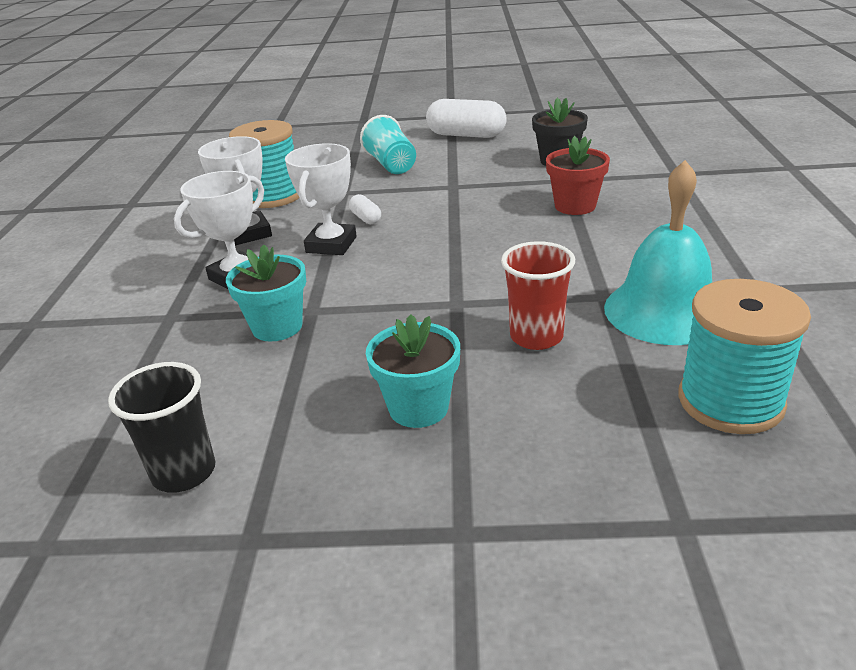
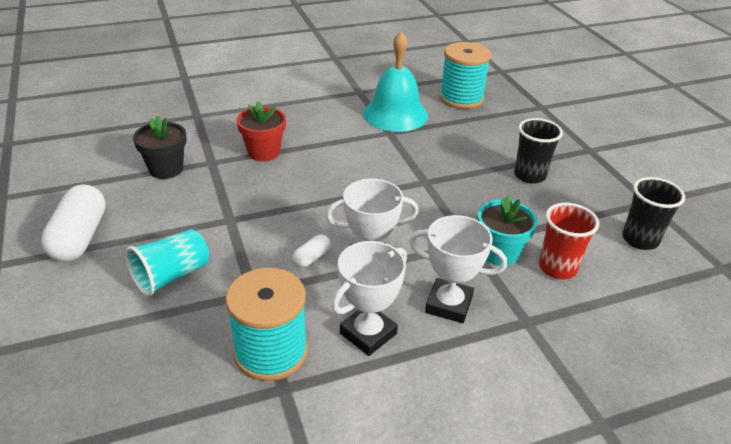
camera: 115 degrees left, 5 degrees up
turquoise flower pot [366,314,460,428] -> black cup [514,118,563,184]
red cup [501,241,575,350] -> red cup moved to [539,203,599,279]

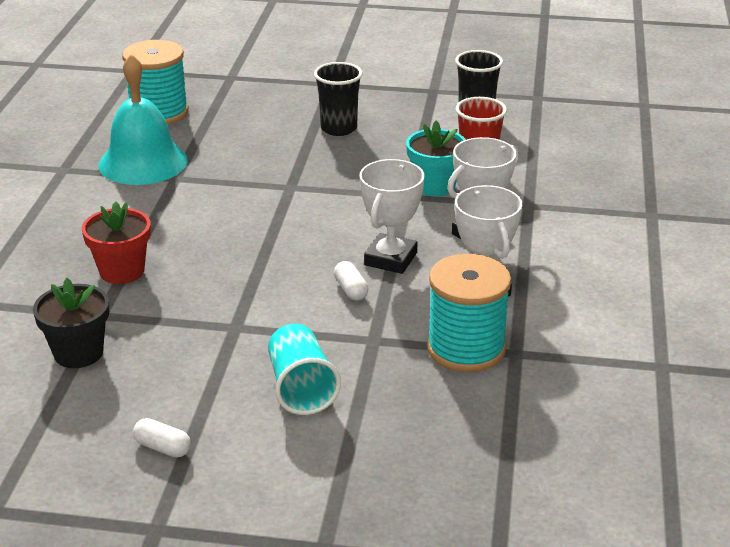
camera: 60 degrees left, 5 degrees down
white capsule [41,184,106,262] -> white capsule [133,418,191,457], size x0.47

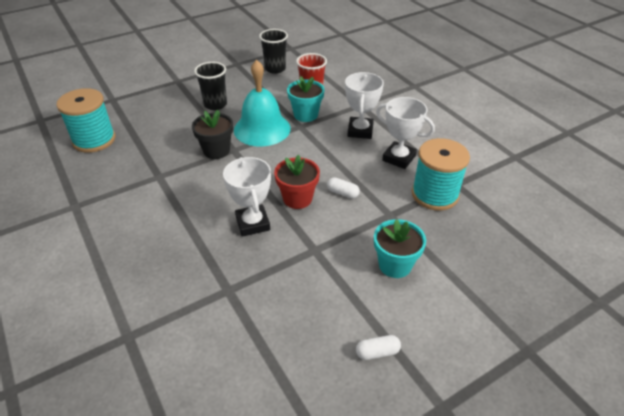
camera: 40 degrees left, 10 degrees up
black flower pot [33,278,109,368] -> black flower pot moved to [192,110,233,159]
red flower pot [82,202,151,284] -> red flower pot moved to [274,155,320,209]
turquoise bell [99,54,188,185] -> turquoise bell moved to [234,60,291,147]
turquoise cup [268,324,341,415] -> turquoise flower pot [374,219,426,278]
white trophy [360,159,424,274] -> white trophy moved to [223,157,271,237]

